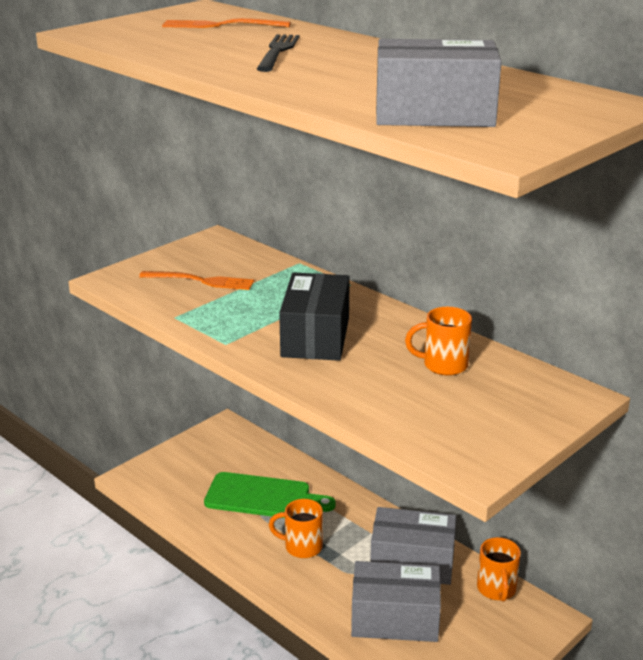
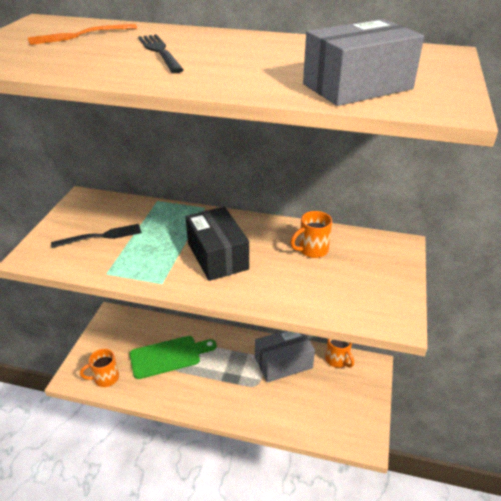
camera: 30 degrees left, 10 degrees up
orange fork [139,271,254,290] -> black fork [51,224,142,248]
orange mug [269,499,323,558] -> orange mug moved to [80,349,119,387]
grey box [351,561,441,642] -> none

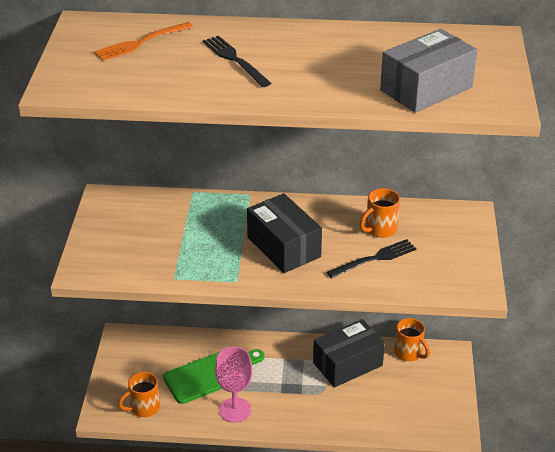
camera: 10 degrees left, 0 degrees up
black fork [51,224,142,248] -> black fork moved to [327,239,417,278]
grey box [255,331,315,383] -> black box [313,319,385,387]
none -> pink goblet [215,347,252,423]

